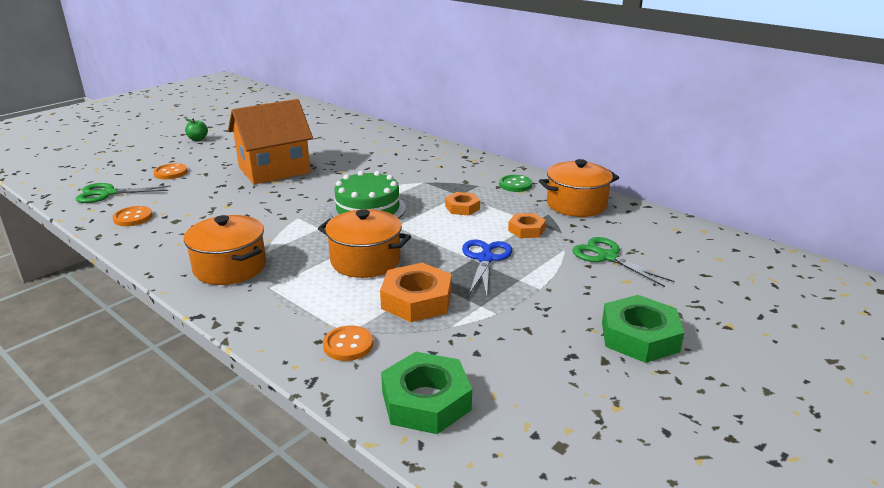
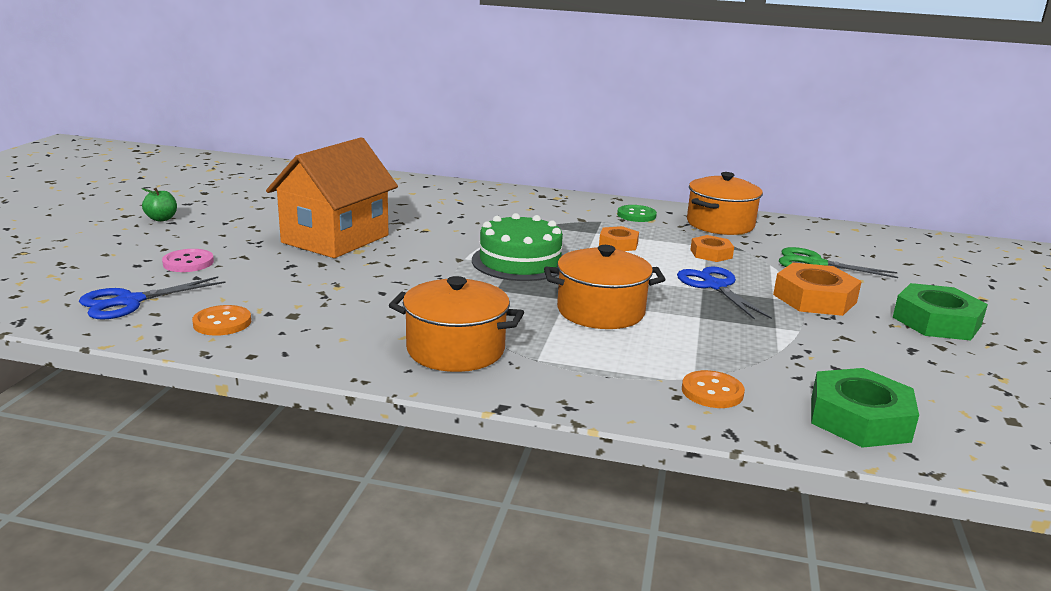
camera: 30 degrees left, 5 degrees down
green scissors [76,183,171,203] -> blue scissors [79,276,225,320]
orange button [153,163,188,179] -> pink button [162,249,214,272]
orange nut [380,263,452,322] -> orange nut moved to [773,263,862,316]

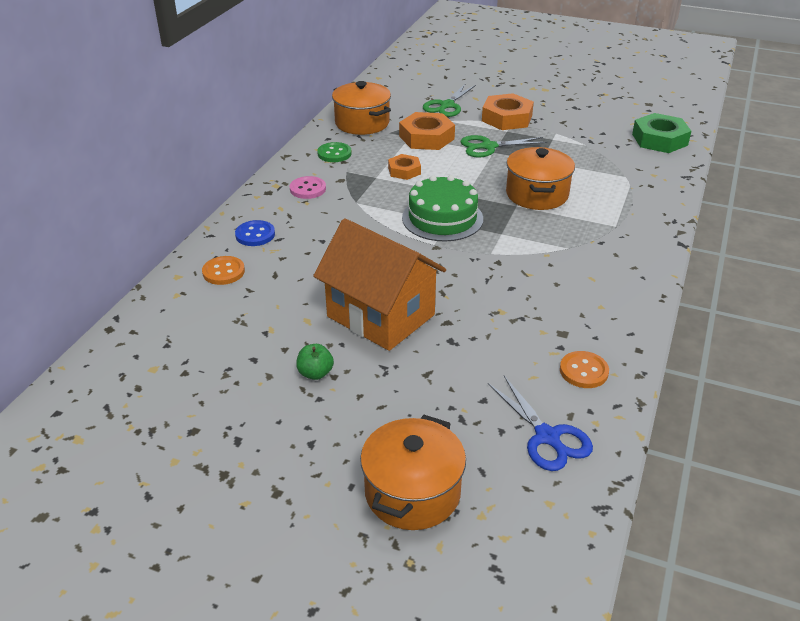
camera: 80 degrees left, 15 degrees up
green apple [142,188,177,221] -> green apple moved to [296,344,334,380]
pink button [162,249,214,272] -> pink button moved to [290,176,326,199]
orange pot [389,276,524,372] -> orange pot moved to [360,415,466,530]
blue scissors [677,266,772,320] -> green scissors [460,135,547,158]
orange button [682,370,745,408] -> orange button moved to [202,256,245,285]
orange nut [690,235,734,262] -> orange nut [399,112,455,150], size x1.69
green nut [893,283,988,340] -> none
none -> blue button [235,220,275,246]

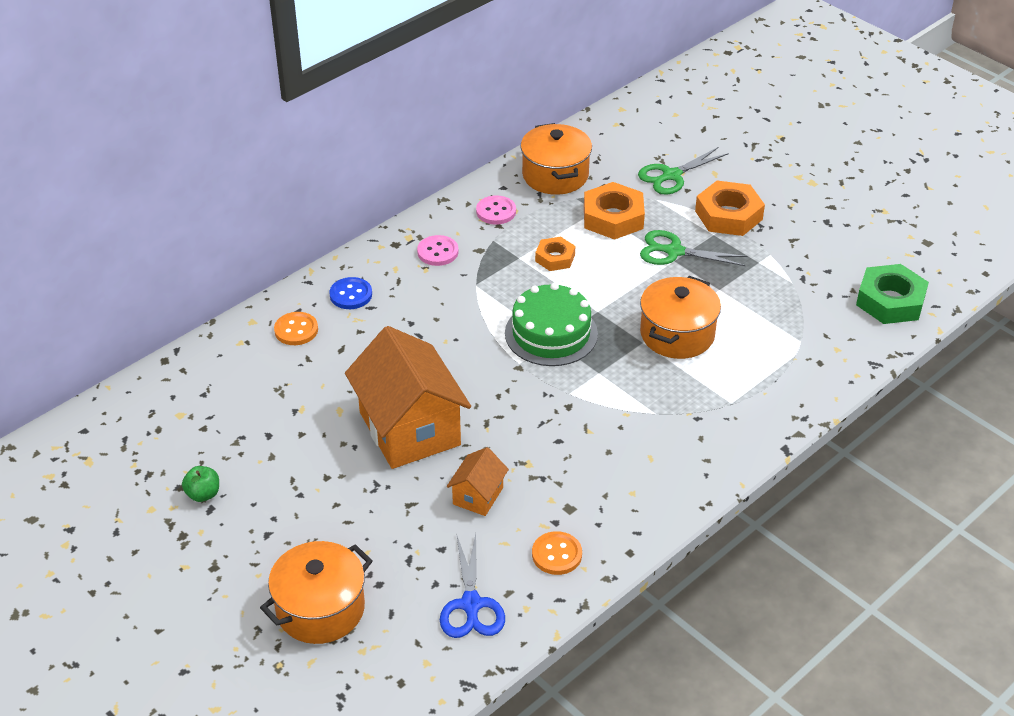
camera: 25 degrees right, 5 degrees up
green apple [296,344,334,380] -> green apple moved to [182,466,219,502]
green button [317,142,351,162] -> pink button [476,195,516,225]
none -> orange house [447,447,509,516]

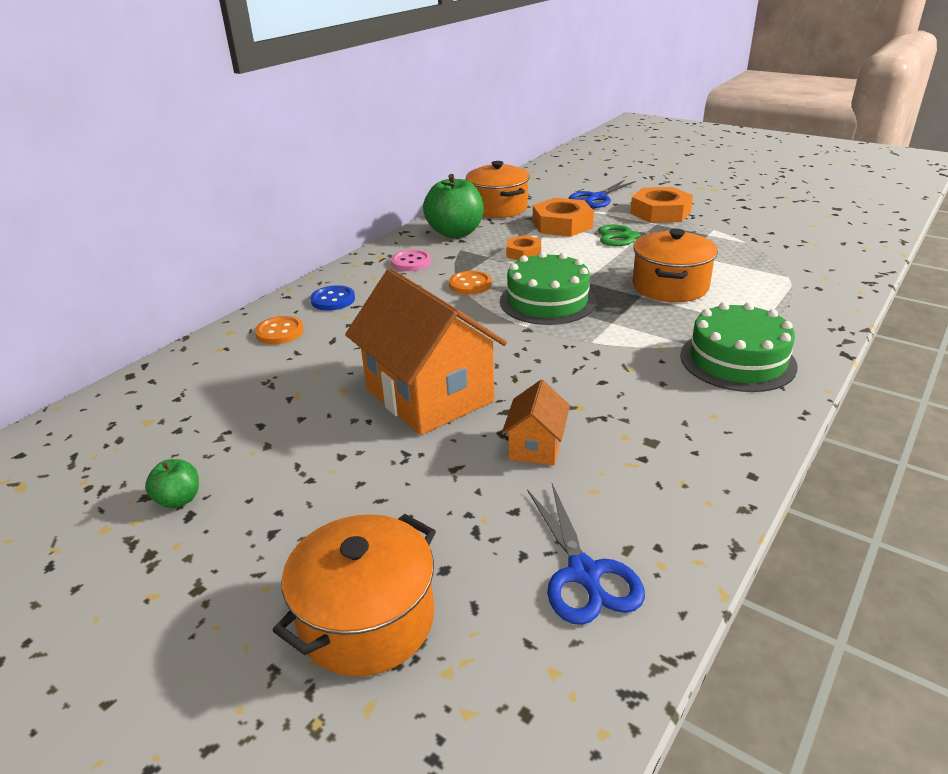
camera: 10 degrees left, 10 degrees down
pink button [476,195,516,225] -> green apple [423,174,484,238]
orange button [532,531,582,575] -> orange button moved to [449,271,492,295]
green scissors [638,147,729,195] -> blue scissors [569,180,636,208]
green nut [856,264,929,324] -> none
none -> green cake [680,302,798,392]

